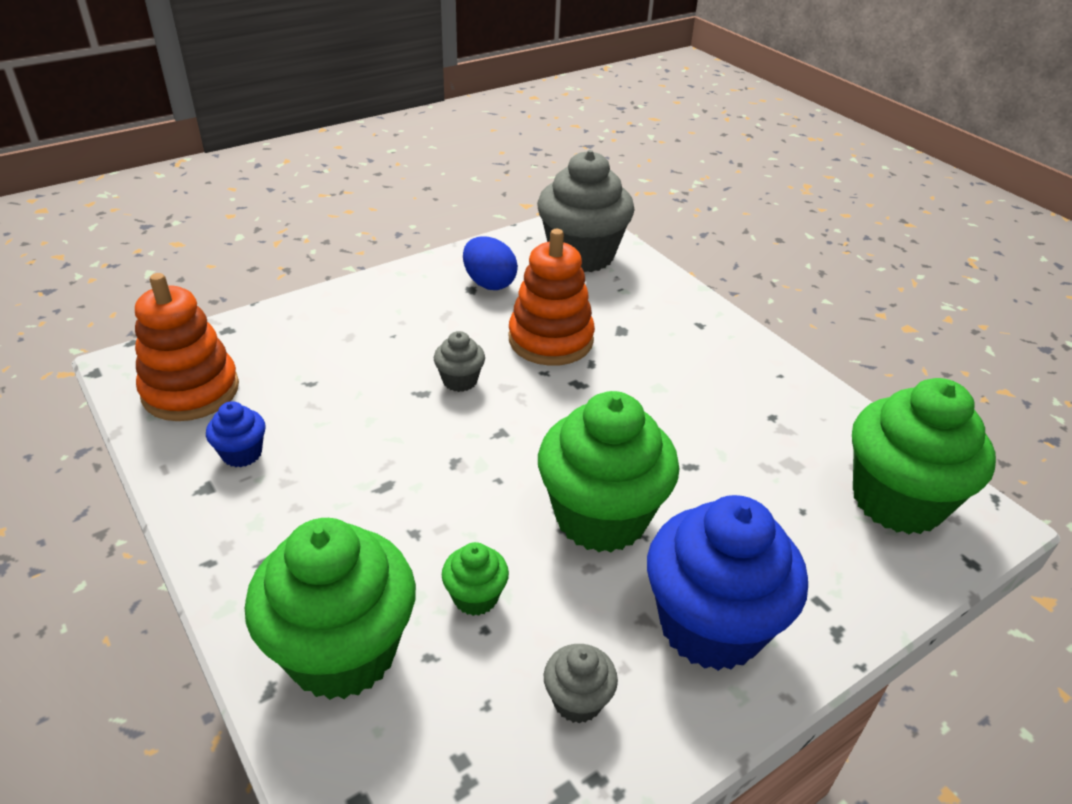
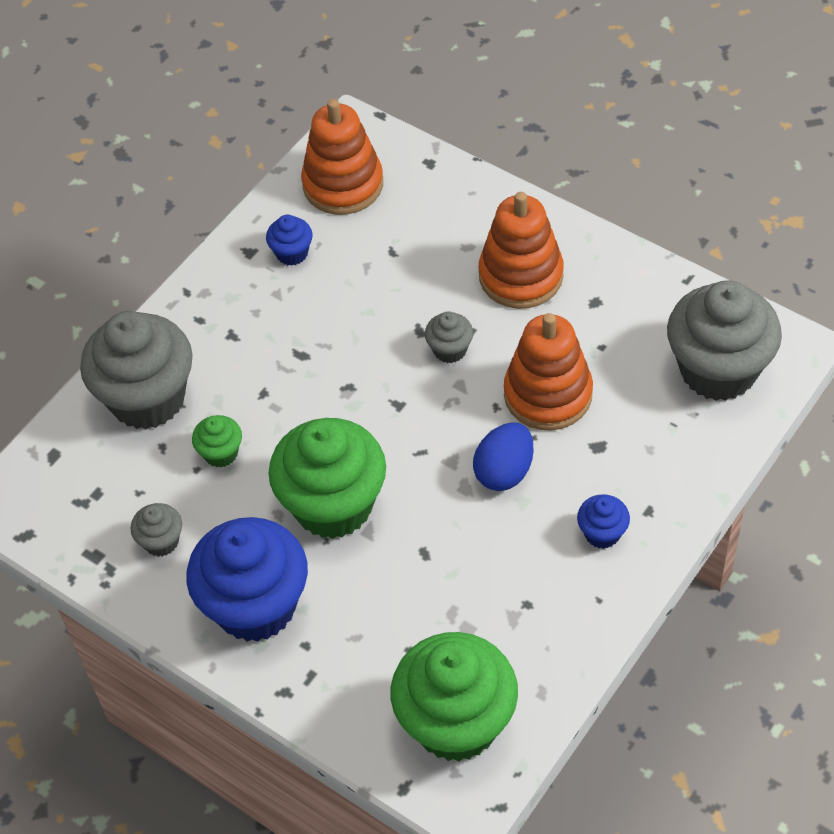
camera: 75 degrees right, 15 degrees up
green cupcake [245,518,416,700] -> grey cupcake [80,311,193,429]
blue egg [463,236,518,290] -> blue egg moved to [473,422,534,491]
none -> orange stacking toy [479,192,564,309]
none -> blue cupcake [577,494,630,549]

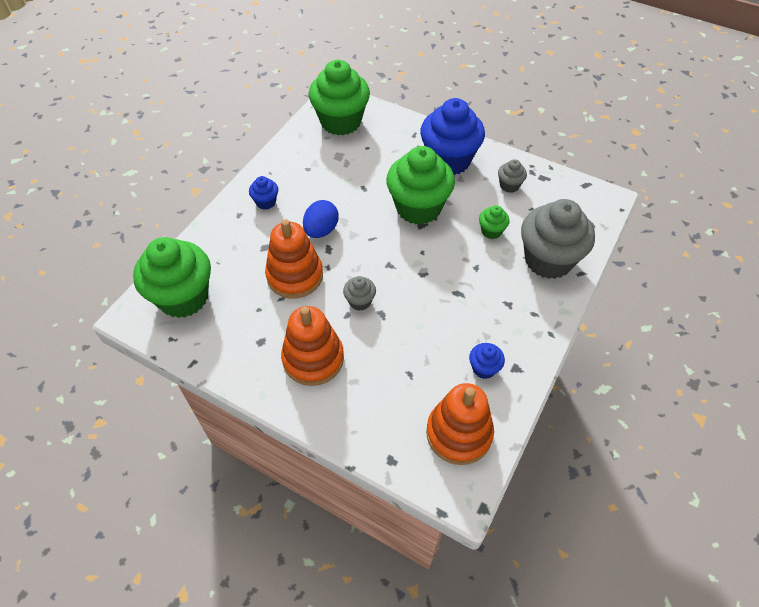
camera: 170 degrees right, 0 degrees up
grey cupcake [667,280,782,401] -> green cupcake [133,237,211,318]

